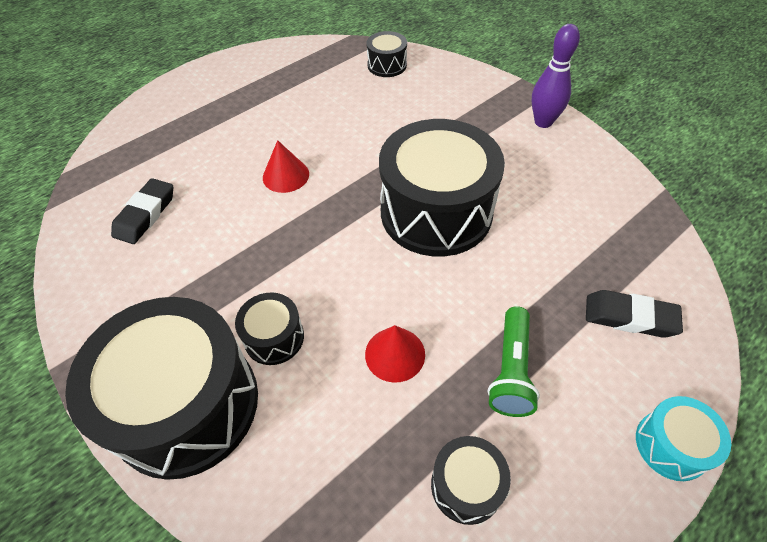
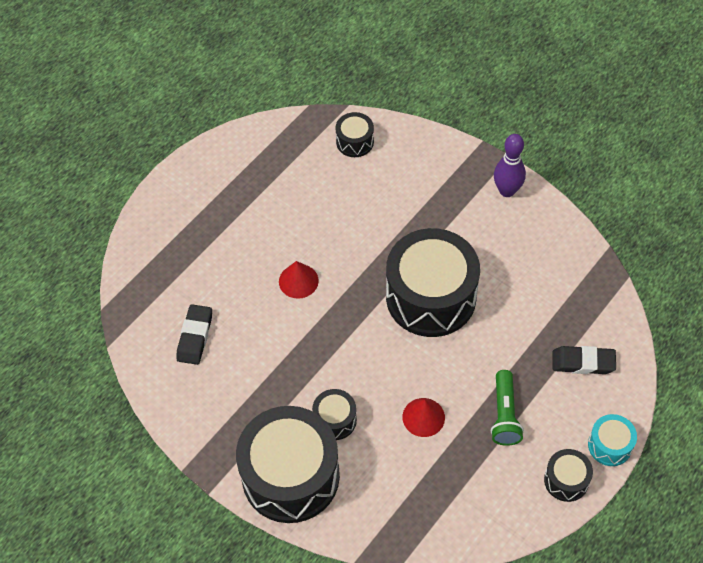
camera: 10 degrees left, 5 degrees up
black drum [431,436,511,525] -> black drum moved to [544,449,593,502]

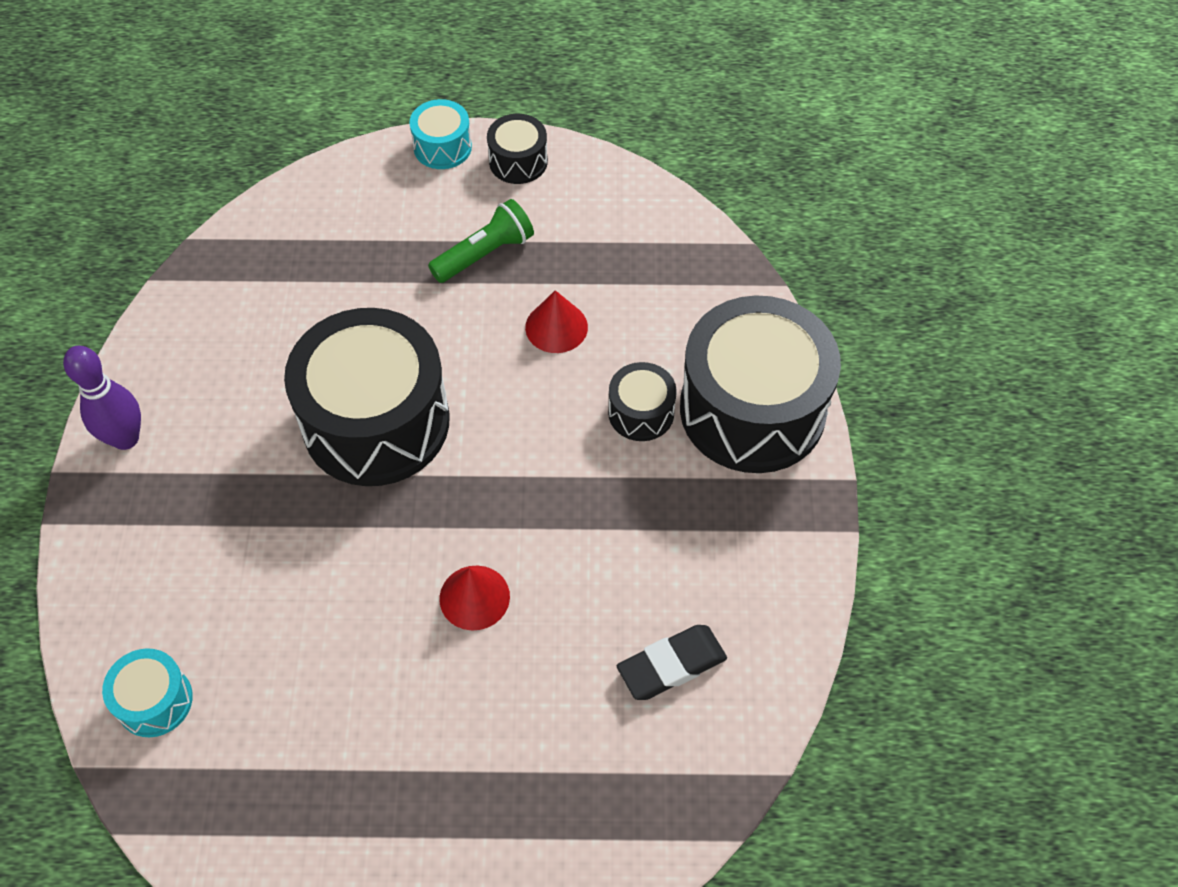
camera: 130 degrees left, 0 degrees up
black drum [335,112,374,157] -> turquoise drum [102,648,193,737]
black eraser [552,346,616,374] -> none

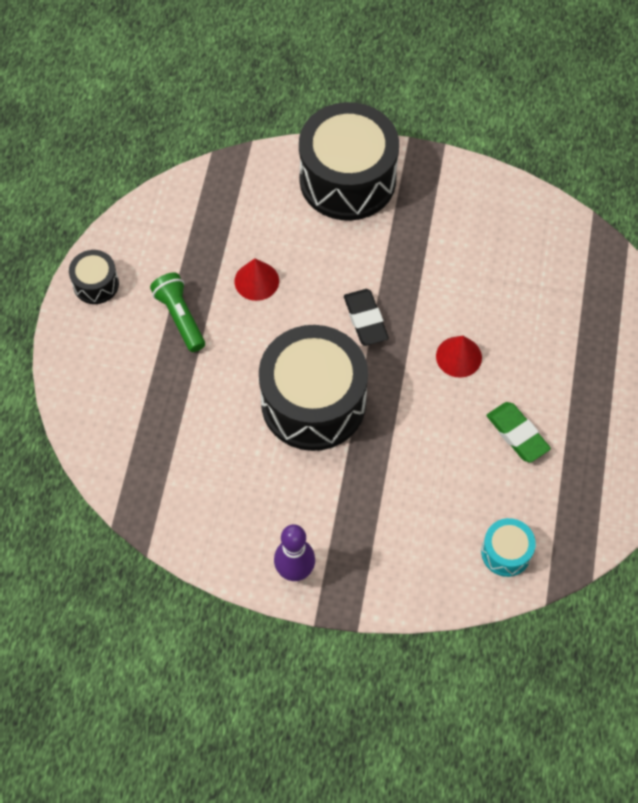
camera: 80 degrees left, 5 degrees up
turquoise drum [409,99,472,169] -> none
black drum [608,362,677,441] -> none
black eraser [617,625,727,700] -> black eraser moved to [344,289,389,346]
none -> green eraser [486,402,551,463]

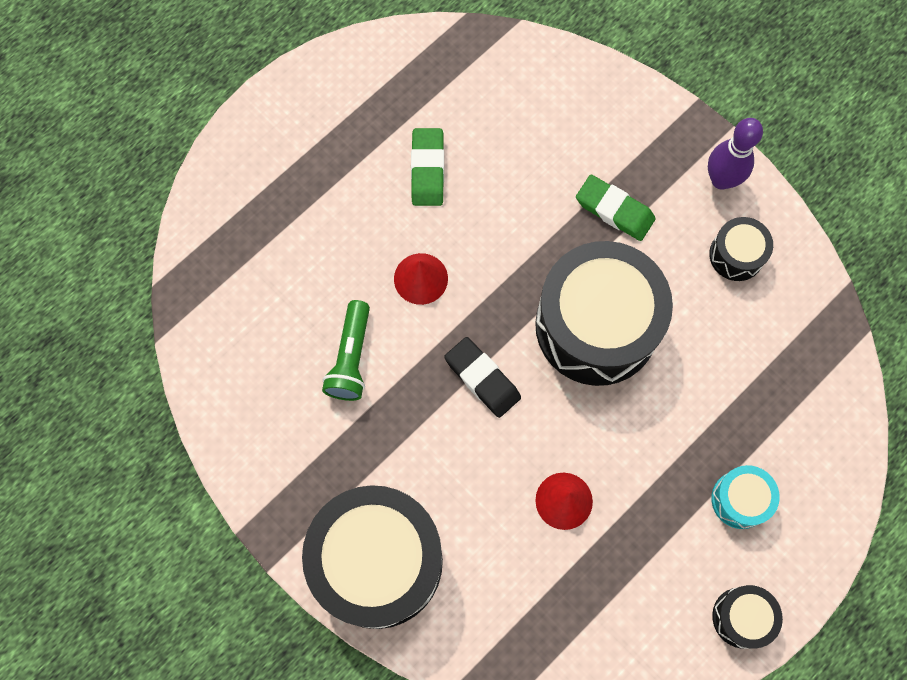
camera: 145 degrees left, 10 degrees up
green flashlight [150,273,205,352] -> green flashlight moved to [322,300,370,401]
black eraser [344,289,389,346] -> black eraser turned 60 degrees counterclockwise [444,337,521,418]
turquoise drum [481,518,536,577] -> turquoise drum moved to [711,465,780,529]
none -> green eraser [576,175,656,241]
none -> black drum [709,217,773,281]

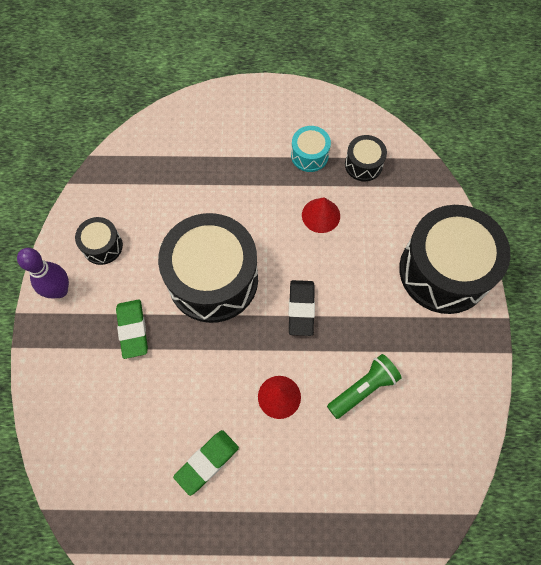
camera: 135 degrees left, 5 degrees down
turquoise drum [711,465,780,529] -> turquoise drum moved to [291,126,331,172]
black drum [712,585,783,649] -> black drum moved to [345,135,387,181]

